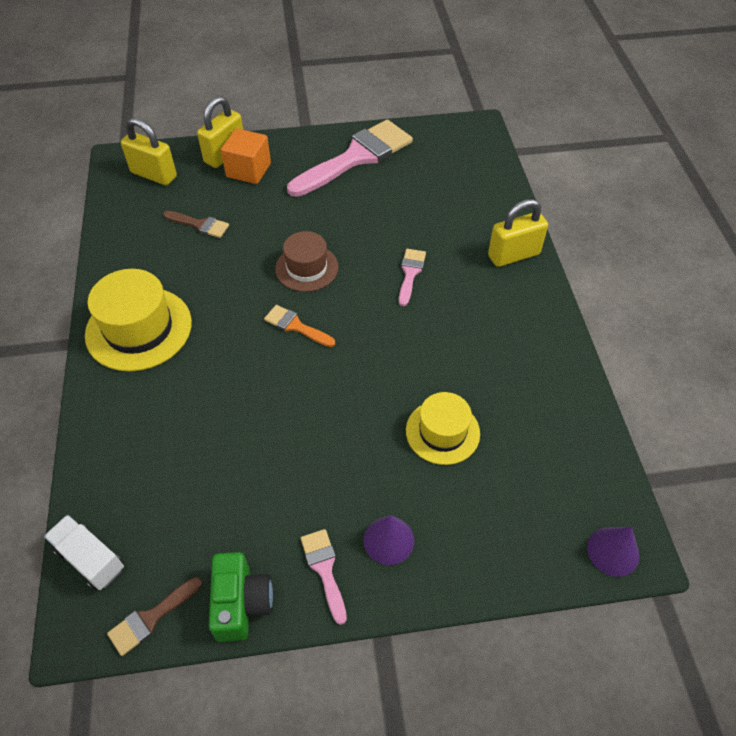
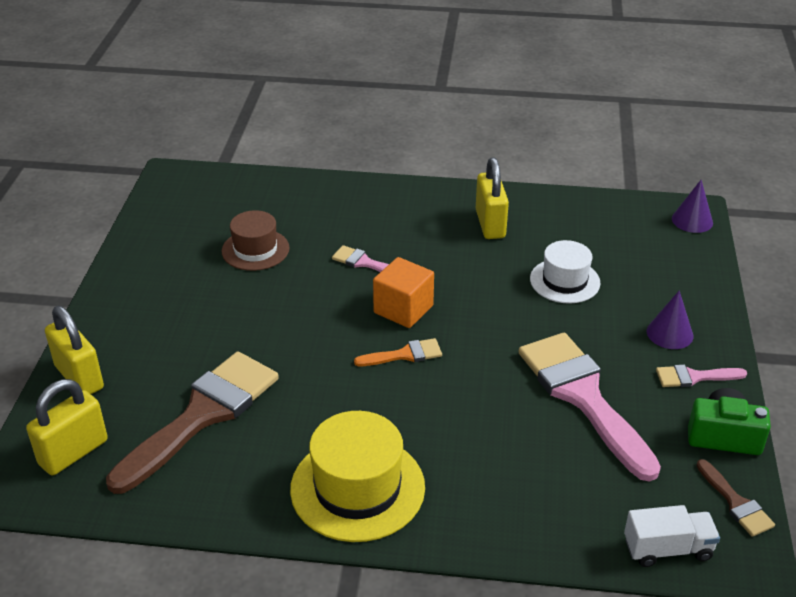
camera: 75 degrees left, 15 degrees down
white truck [44,515,124,590] -> white truck turned 150 degrees counterclockwise [624,505,720,567]
brown brush [163,211,229,238] -> brown brush [106,351,279,494], size x2.21
orange cube [221,128,271,184] -> orange cube moved to [373,257,434,328]
orange brush [264,305,335,347] -> orange brush turned 150 degrees counterclockwise [354,338,442,366]
brown hat [275,231,338,292] -> brown hat moved to [222,210,290,271]
pink brush [287,120,413,197] -> pink brush moved to [518,333,661,482]
yellow hat [406,392,480,465] -> white hat [530,240,600,304]
yellow padlock [488,199,548,267] -> yellow padlock moved to [476,157,509,239]

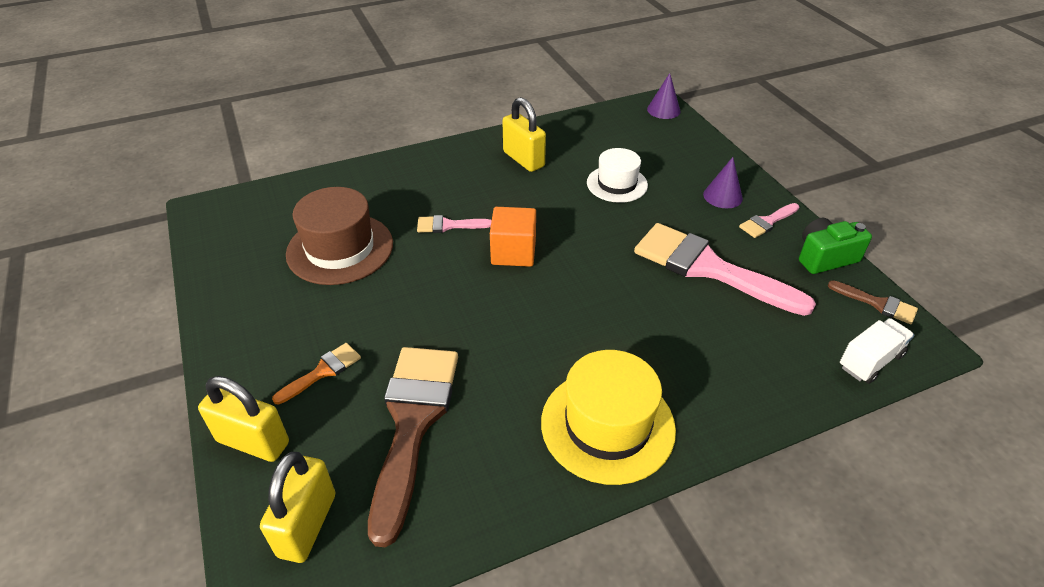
camera: 30 degrees left, 5 degrees up
brown hat [222,210,290,271] -> brown hat [286,187,393,285], size x1.56
orange brush [354,338,442,366] -> orange brush moved to [272,343,361,404]

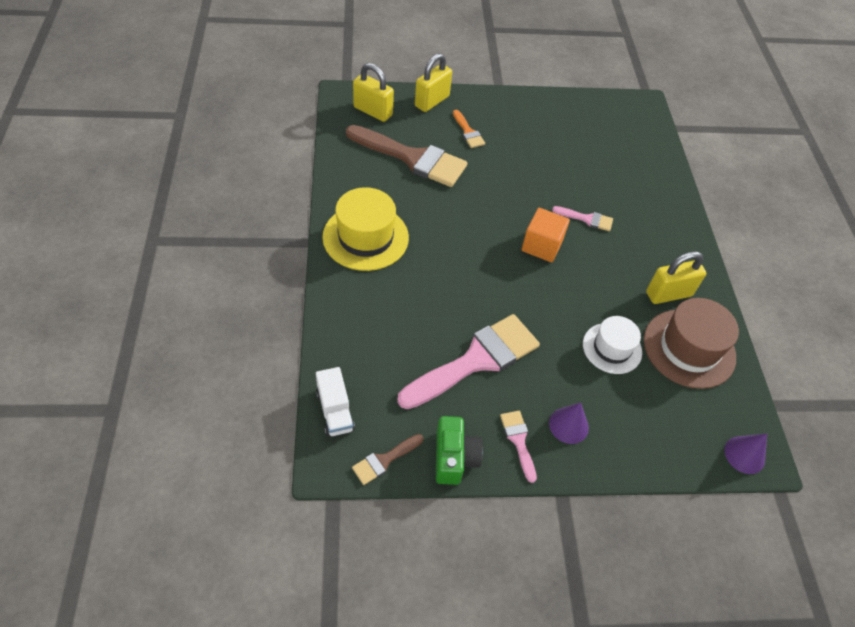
camera: 105 degrees right, 10 degrees up
brown hat [286,187,393,285] -> brown hat moved to [644,298,739,389]
pink brush [417,215,492,233] -> pink brush turned 90 degrees clockwise [552,206,613,231]

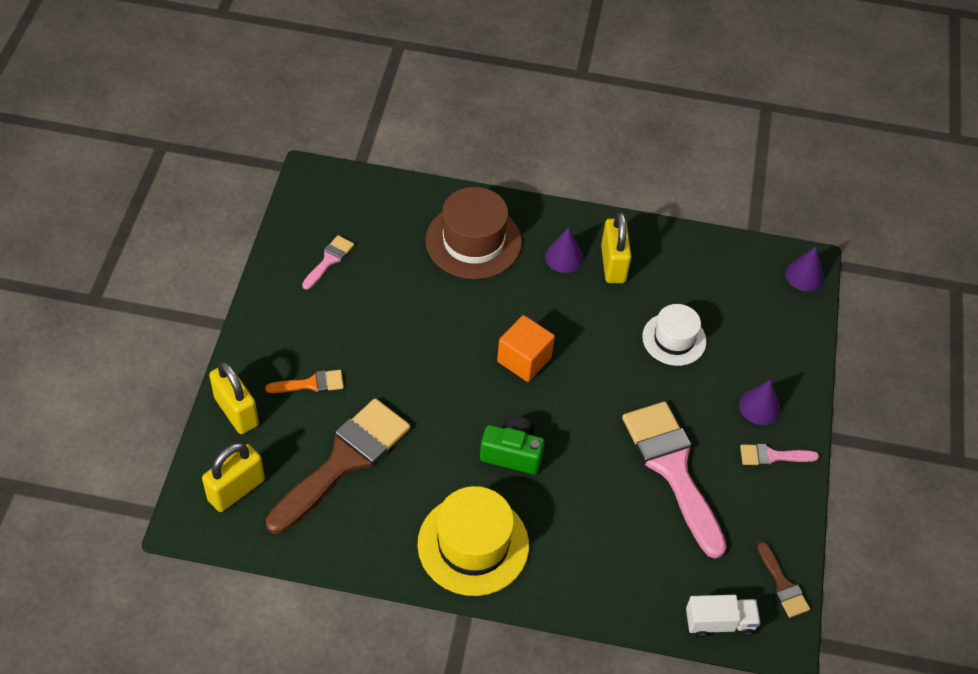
camera: 75 degrees left, 0 degrees up
green camera [436,416,483,485] -> green camera moved to [480,416,545,474]
pink brush [552,206,613,231] -> pink brush moved to [302,235,354,290]
brown hat [644,298,739,389] -> brown hat moved to [425,187,522,279]
none -> purple cone [545,228,583,273]

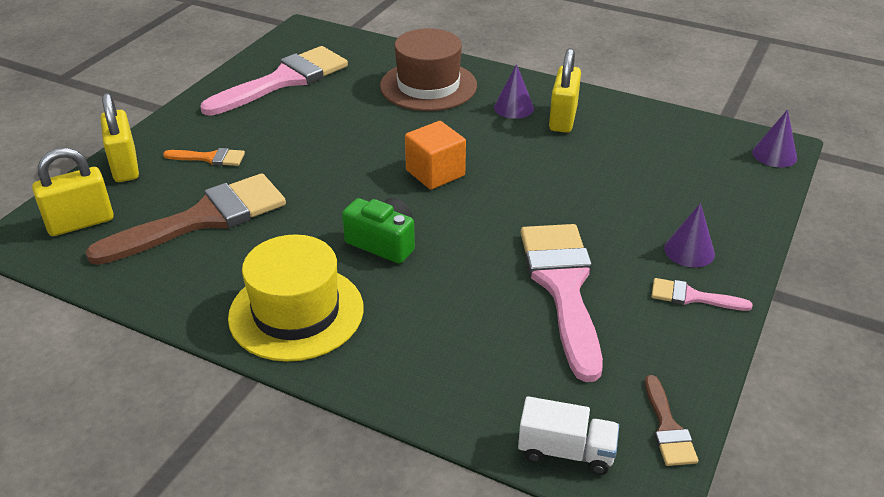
camera: 20 degrees right, 15 degrees down
pink brush [302,235,354,290] -> pink brush [200,46,348,116], size x2.21
white hat [642,304,707,366] -> none

